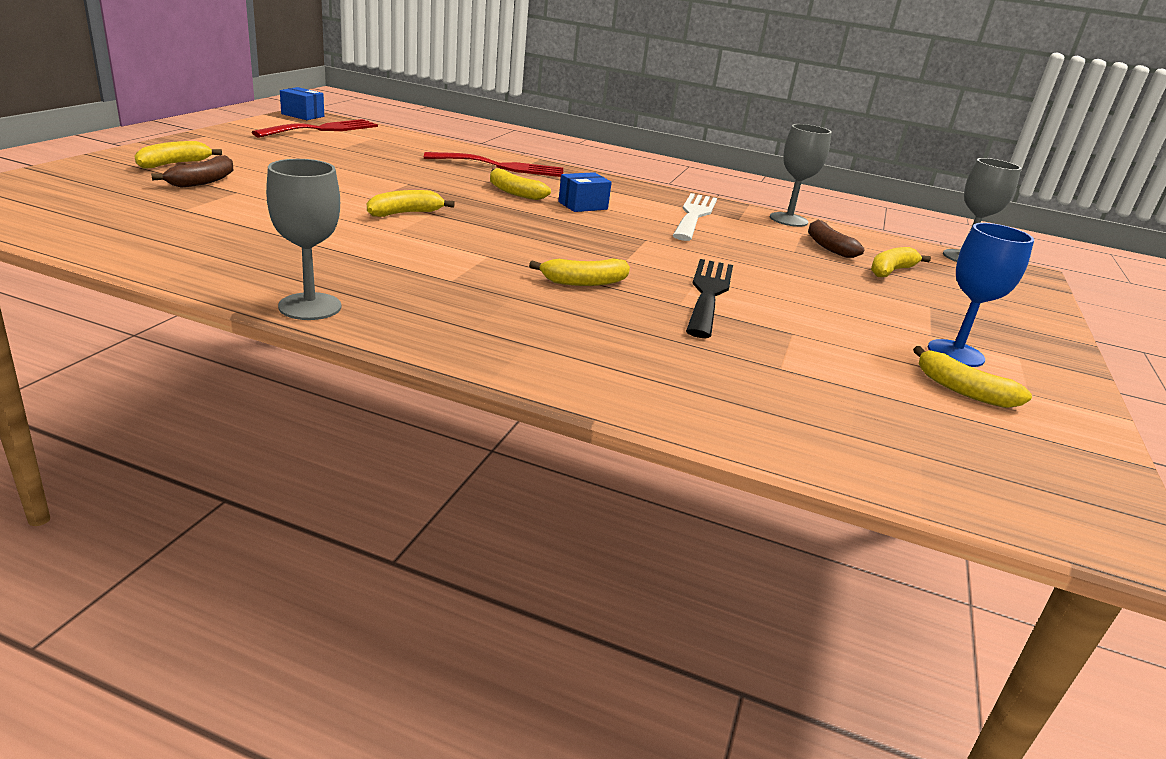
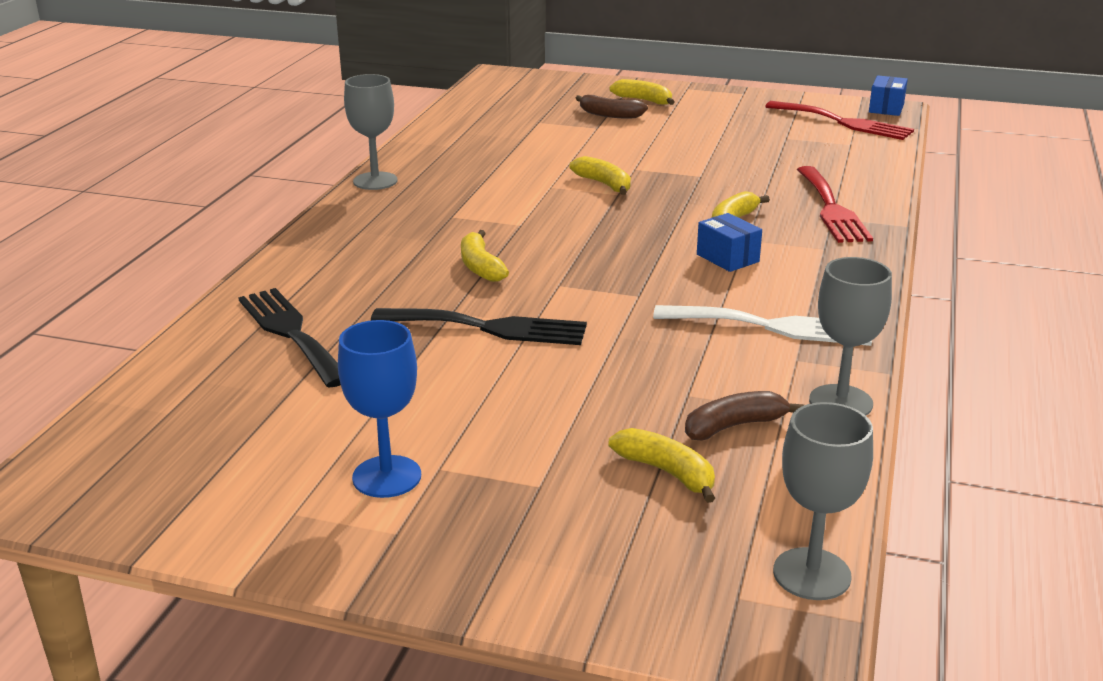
camera: 90 degrees right, 0 degrees up
yellow banana [913,346,1032,408] -> none
none -> black fork [238,288,341,387]

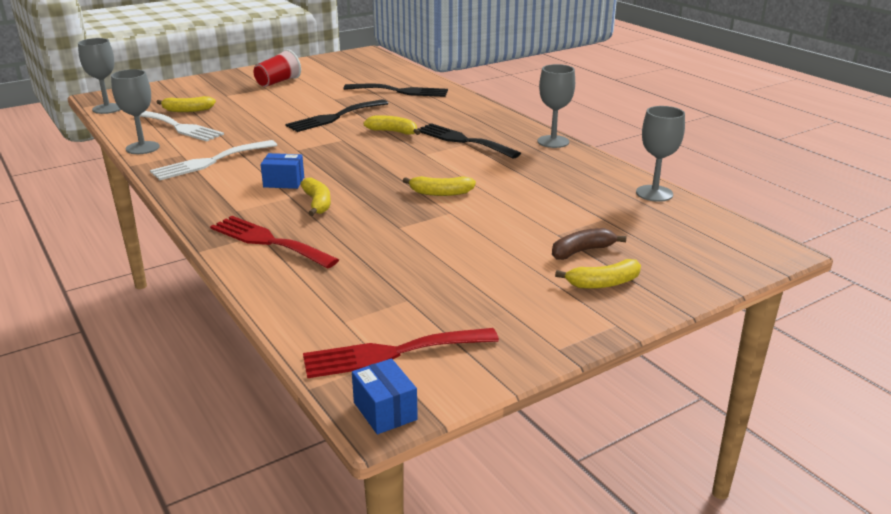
camera: 130 degrees right, 0 degrees up
blue goblet [338,320,421,498] -> red cup [253,49,301,87]
brown banana [685,391,804,440] -> white fork [139,111,224,142]
none -> black fork [417,123,521,158]
none -> grey goblet [636,106,685,202]

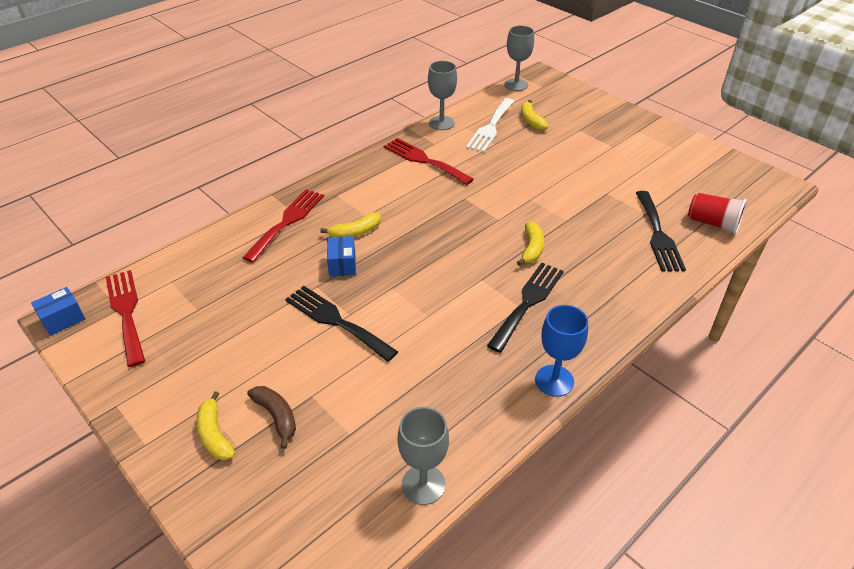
camera: 80 degrees right, 15 degrees up
white fork [150,140,277,180] -> red fork [384,138,474,185]
red cup [253,49,301,87] -> red cup moved to [688,193,747,234]
blue box [260,153,304,189] -> blue box moved to [327,236,356,277]
black fork [285,99,389,132] -> black fork moved to [285,286,398,362]
yellow banana [403,176,476,196] -> none
grey goblet [537,64,575,148] -> blue goblet [535,305,588,397]

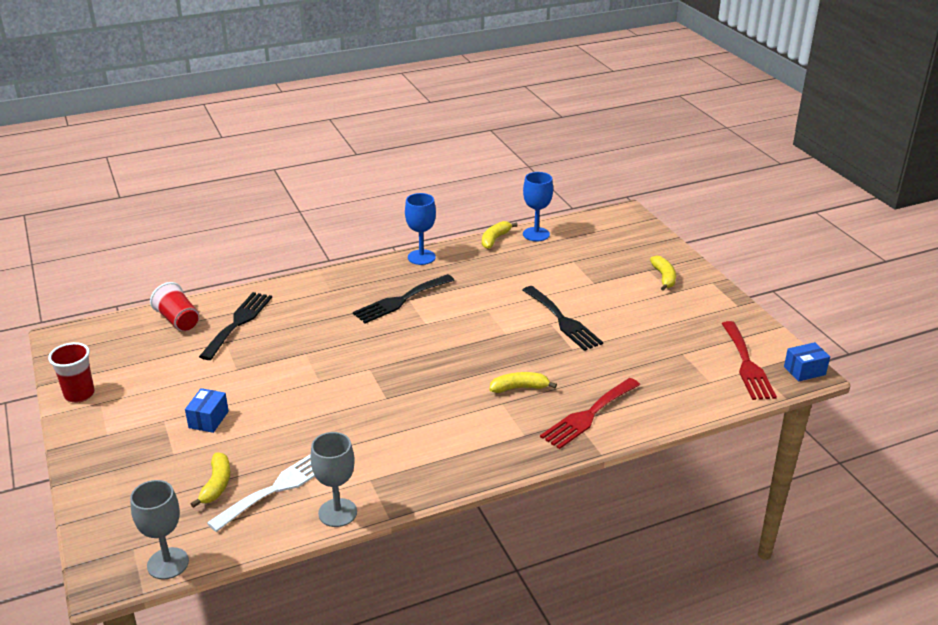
camera: 160 degrees left, 10 degrees down
brown banana [247,386,296,449] -> none
blue box [327,236,356,277] -> blue box moved to [185,388,229,433]
red fork [384,138,474,185] -> none
grey goblet [397,407,449,505] -> blue goblet [523,172,553,241]
yellow banana [517,221,544,266] -> yellow banana moved to [482,221,518,249]
none -> red cup [48,342,95,403]

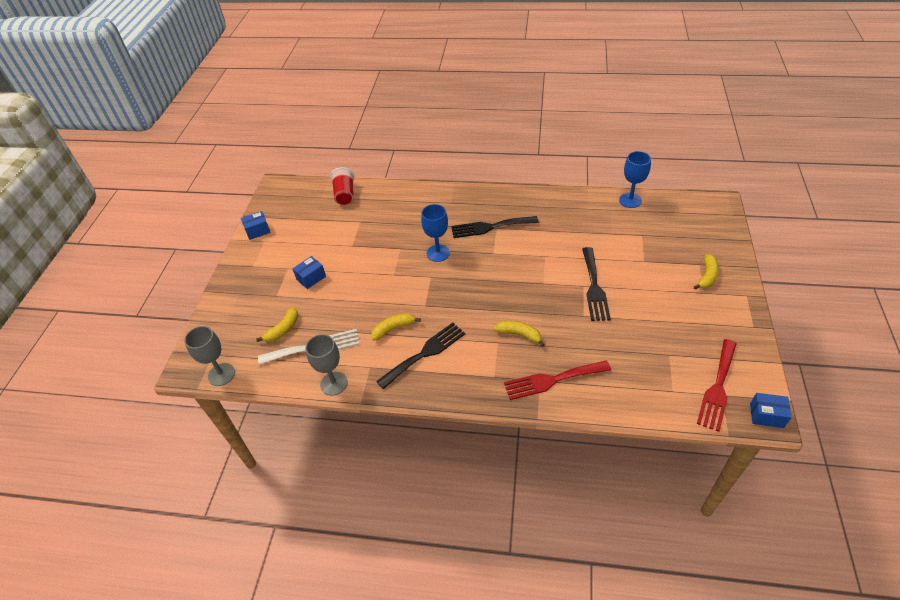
camera: 35 degrees right, 15 degrees up
red cup [48,342,95,403] -> blue box [241,211,271,240]
black fork [199,292,272,360] -> black fork moved to [376,323,465,389]
blue goblet [405,193,436,265] -> blue goblet moved to [421,204,450,262]
yellow banana [482,221,518,249] -> yellow banana moved to [371,313,421,341]

